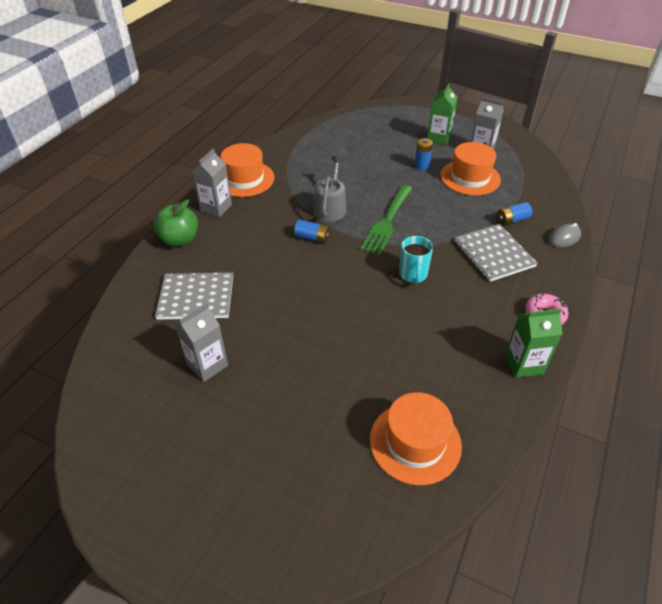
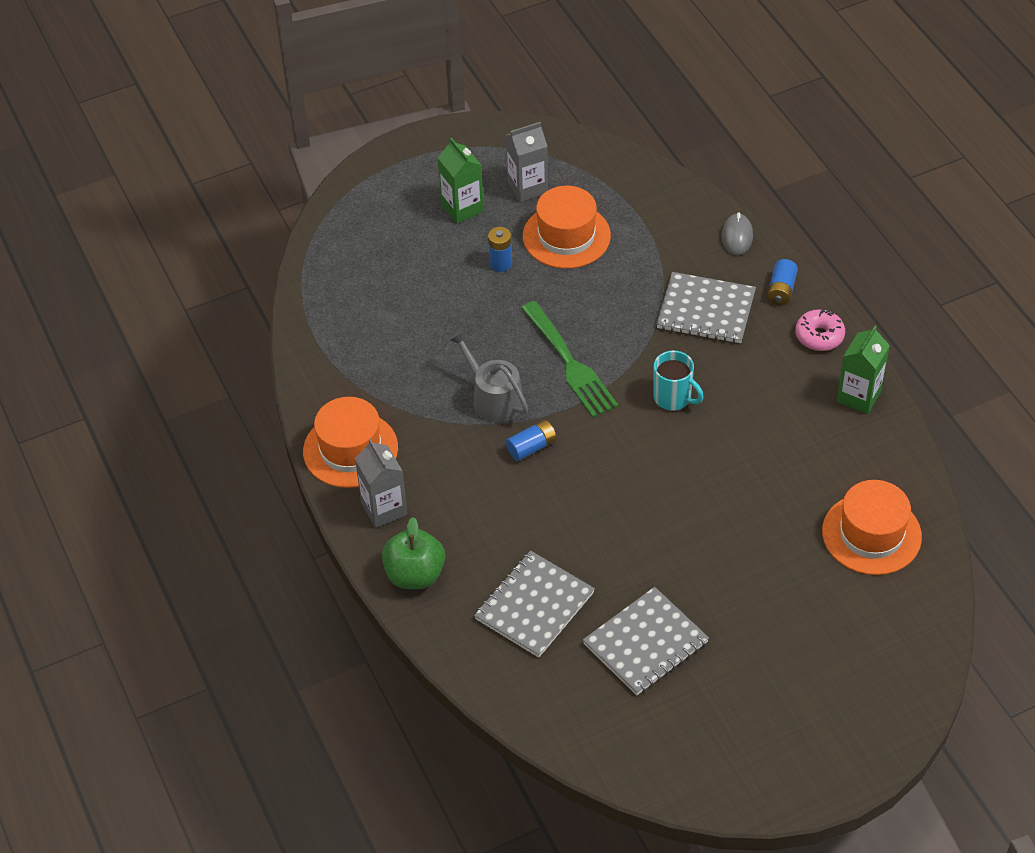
camera: 50 degrees left, 5 degrees up
grey carton [174,303,228,382] -> grey notebook [583,587,709,695]
blue battery [496,202,532,226] -> blue battery moved to [767,259,798,305]

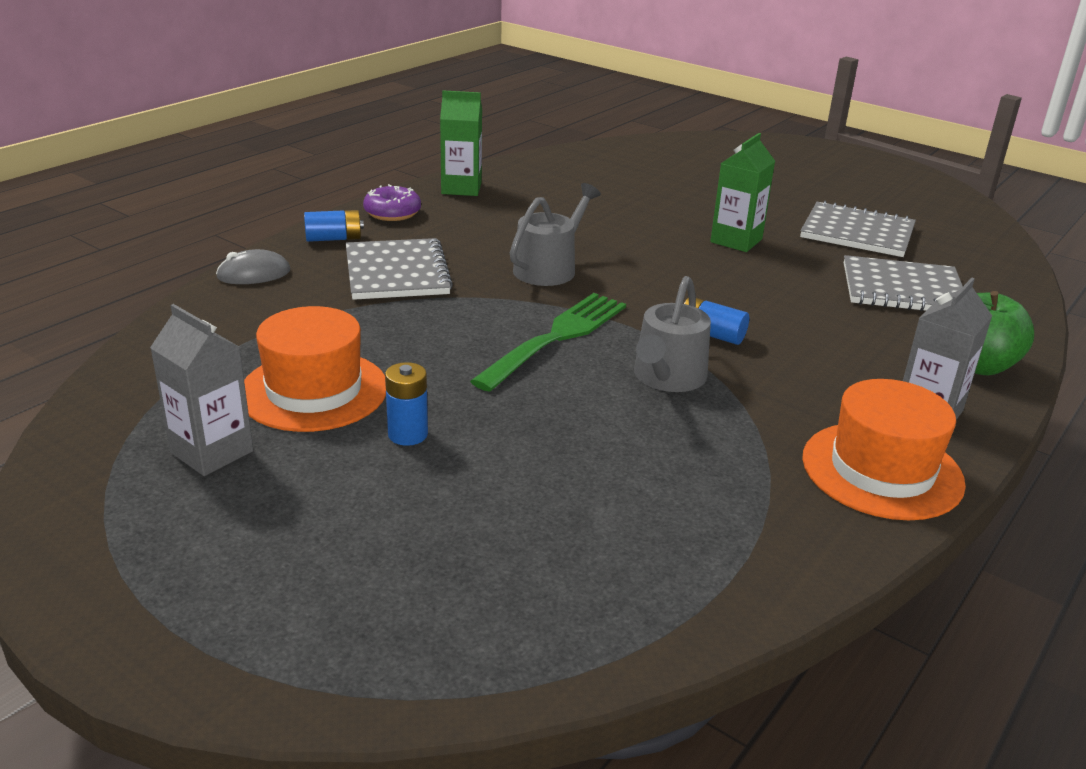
camera: 120 degrees left, 20 degrees down
green carton [438,138,484,224] -> green carton moved to [710,133,775,252]
turquoise mug [653,350,704,411] -> grey watering can [510,183,601,286]
pink donut [795,309,845,351] -> purple donut [363,184,421,221]
orange hat [822,480,922,575] -> none

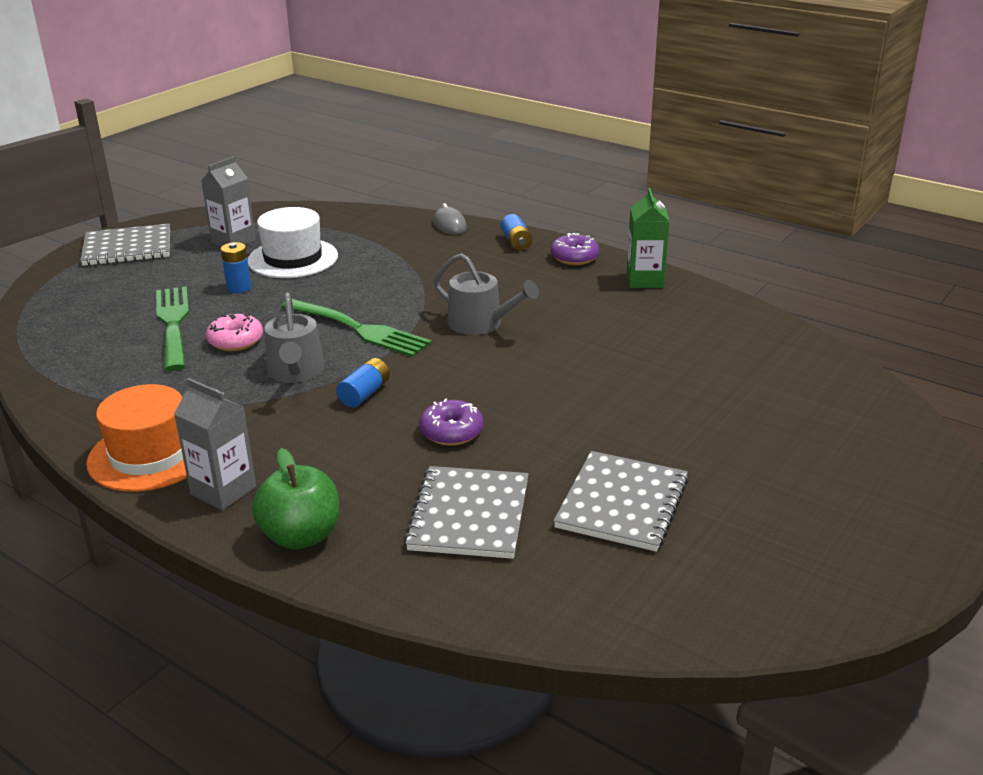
camera: 90 degrees right, 0 degrees up
orange hat [244,306,386,432] -> white hat [248,207,338,278]
grey notebook [346,238,453,300] -> grey notebook moved to [80,223,170,266]
grey watering can [634,276,711,392] -> grey watering can turned 120 degrees counterclockwise [265,293,325,383]
green carton [710,133,775,252] -> none
none -> green fork [156,286,189,371]
none -> pink donut [206,313,263,351]
none -> purple donut [419,398,483,446]

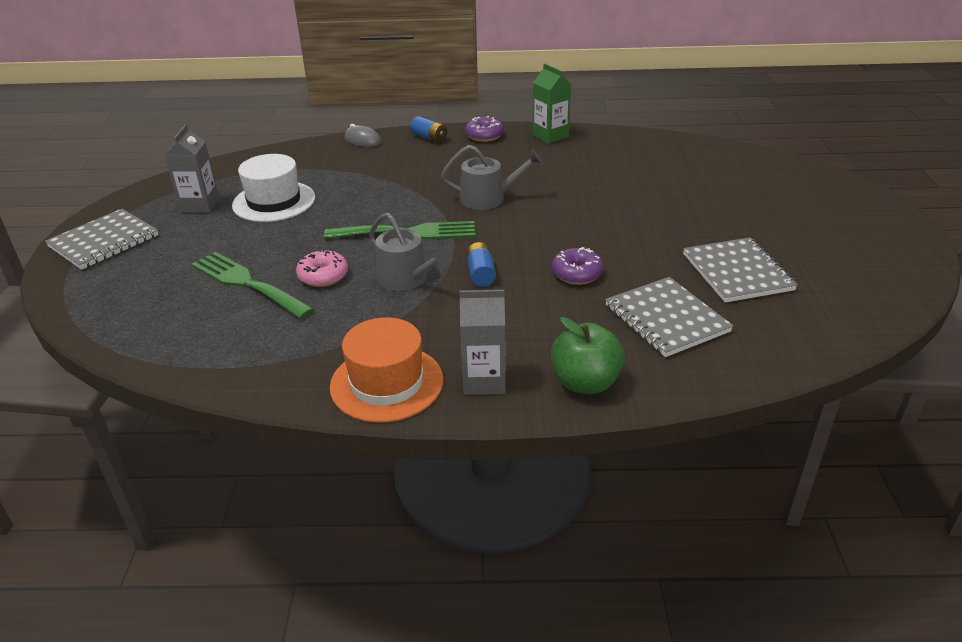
camera: 35 degrees left, 5 degrees up
blue battery [221,242,251,293] -> none

